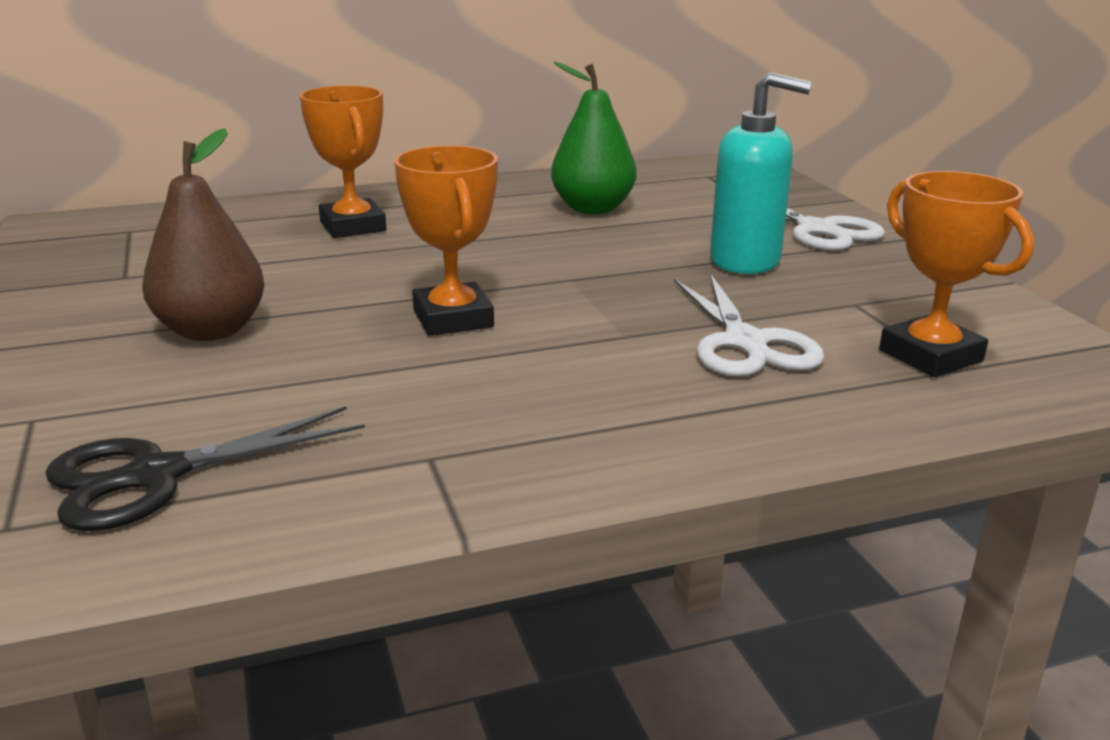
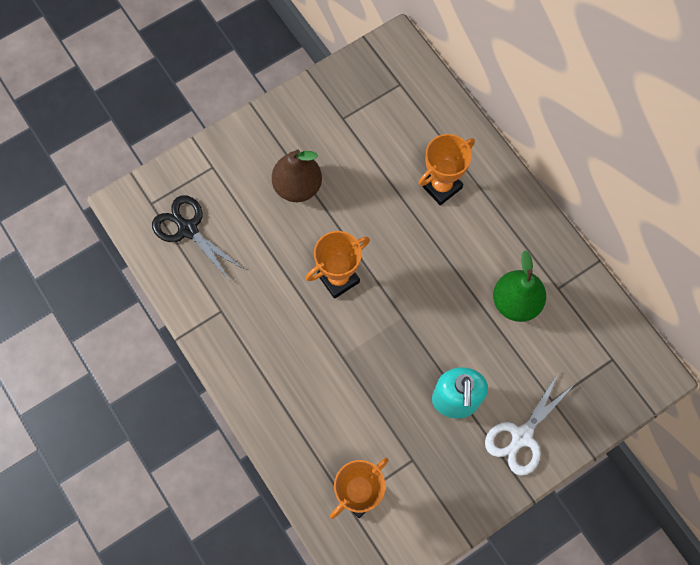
camera: 75 degrees right, 45 degrees up
white scissors [674,273,824,377] -> none

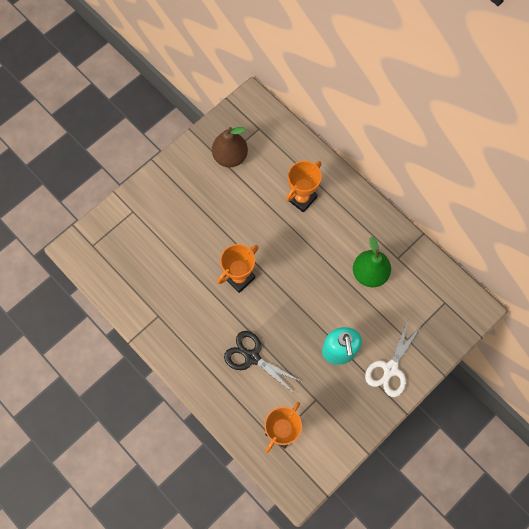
camera: 10 degrees left, 0 degrees up
black scissors [152,195,245,281] -> black scissors moved to [224,331,302,393]
brown pear [272,149,322,202] -> brown pear moved to [212,127,248,167]

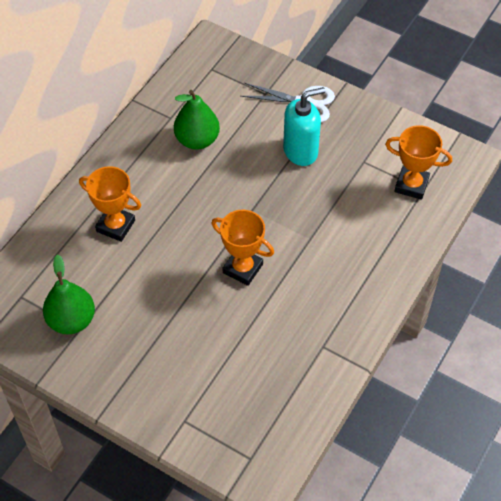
camera: 105 degrees left, 15 degrees down
brown pear [212,127,248,167] -> green pear [43,254,95,334]
black scissors [224,331,302,393] -> none

